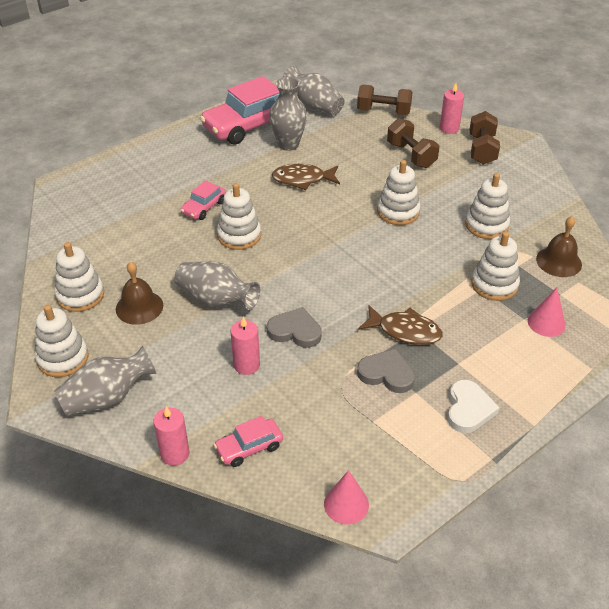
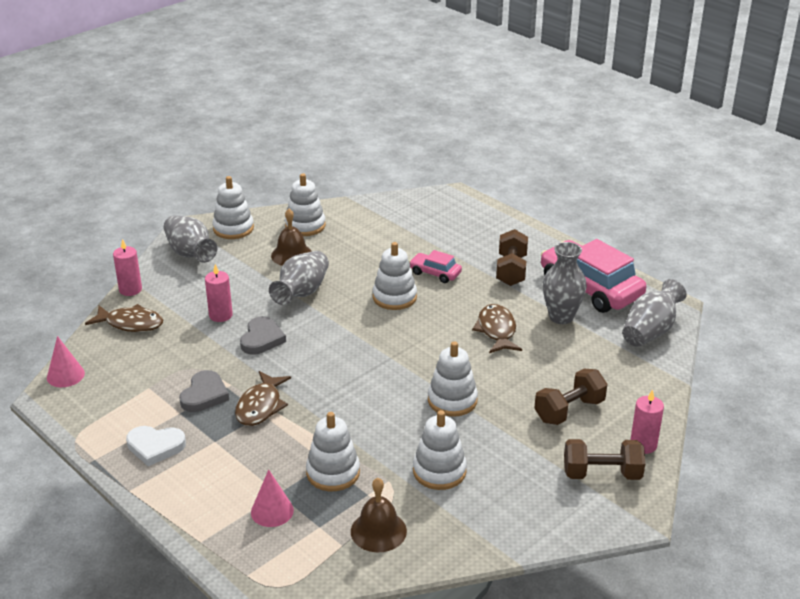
camera: 85 degrees right, 10 degrees down
pink car [214,416,283,467] -> brown fish [85,304,163,332]
brown dumbbell [357,85,413,115] -> brown dumbbell moved to [496,229,528,286]

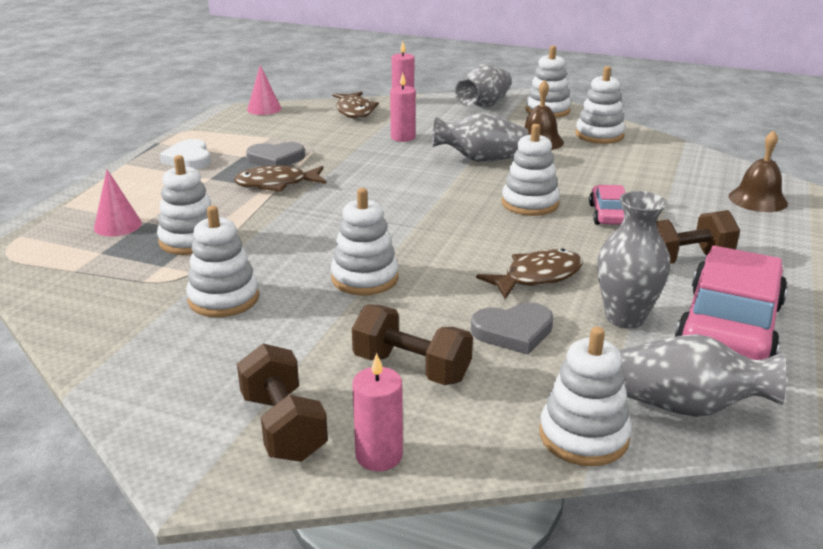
camera: 65 degrees right, 5 degrees down
grey heart [240,316,286,355] -> grey heart moved to [471,302,553,355]
brown bell [351,478,407,552] -> brown bell moved to [728,130,788,212]
none -> white stacking toy [539,327,632,466]

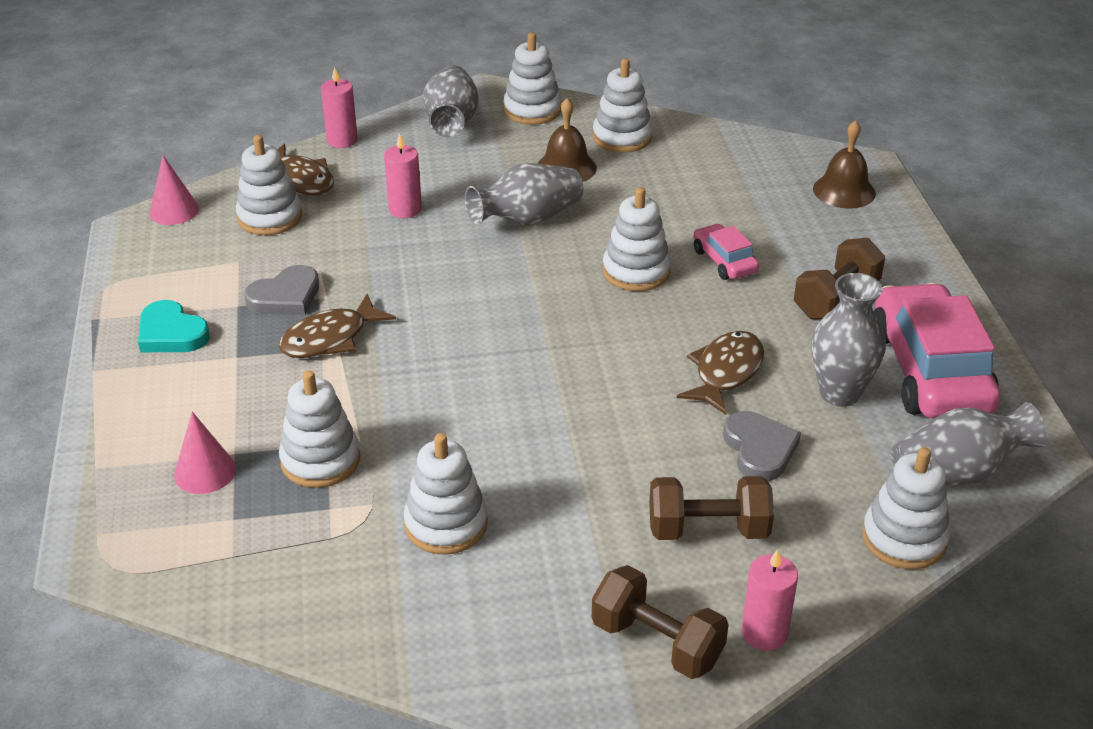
camera: 30 degrees left, 10 degrees up
white heart [160,139,211,169] -> turquoise heart [138,300,210,352]
white stacking toy [331,188,399,295] -> white stacking toy moved to [236,135,302,235]
grey heart [471,302,553,355] -> grey heart turned 60 degrees counterclockwise [723,411,801,481]

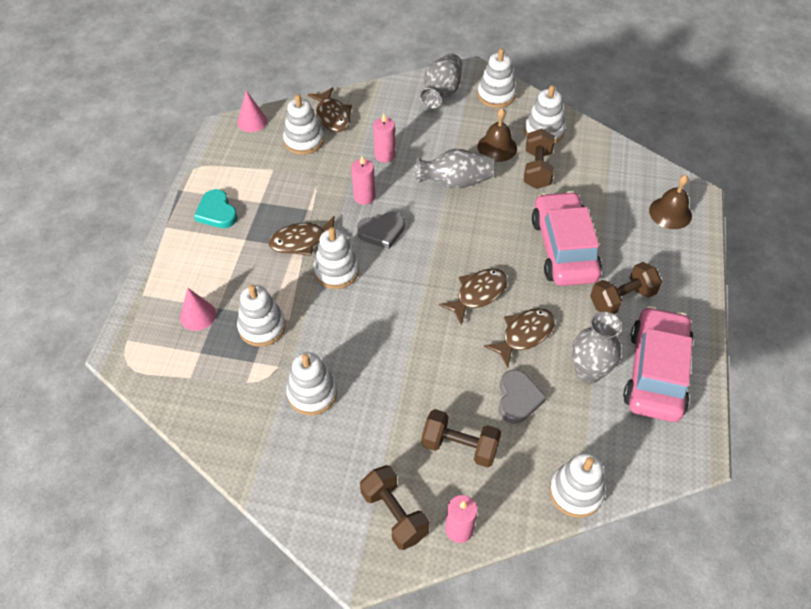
camera: 20 degrees right, 15 degrees up
grey heart [244,265,319,315] -> grey heart moved to [357,212,405,249]
pink candle [321,67,358,148] -> pink candle moved to [351,156,375,205]
white stacking toy [603,187,671,291] -> white stacking toy moved to [313,227,359,289]
pink car [693,224,759,280] -> pink car [532,191,602,286], size x2.08
grey vase [891,402,1046,486] -> none
none -> brown fish [438,268,508,325]
none -> brown dumbbell [524,129,555,189]

